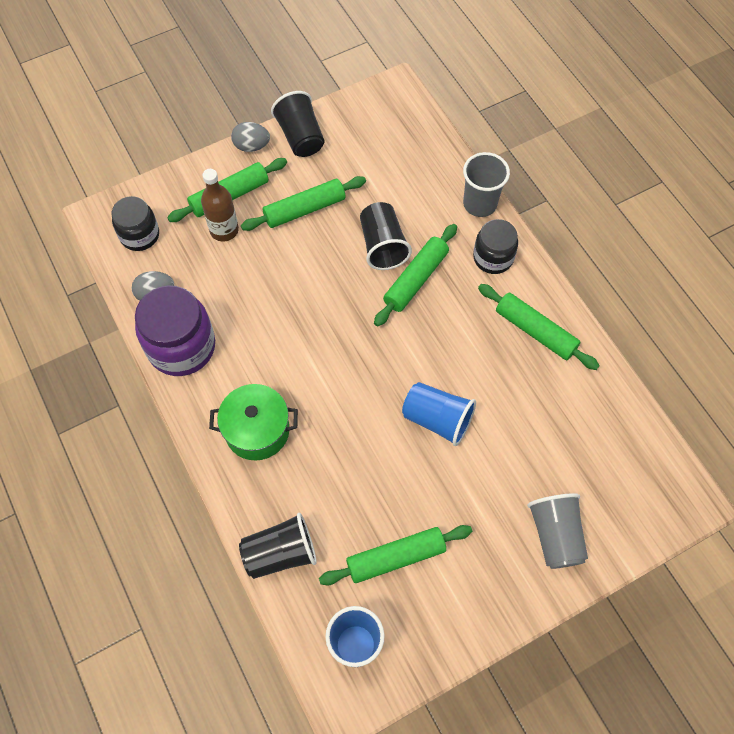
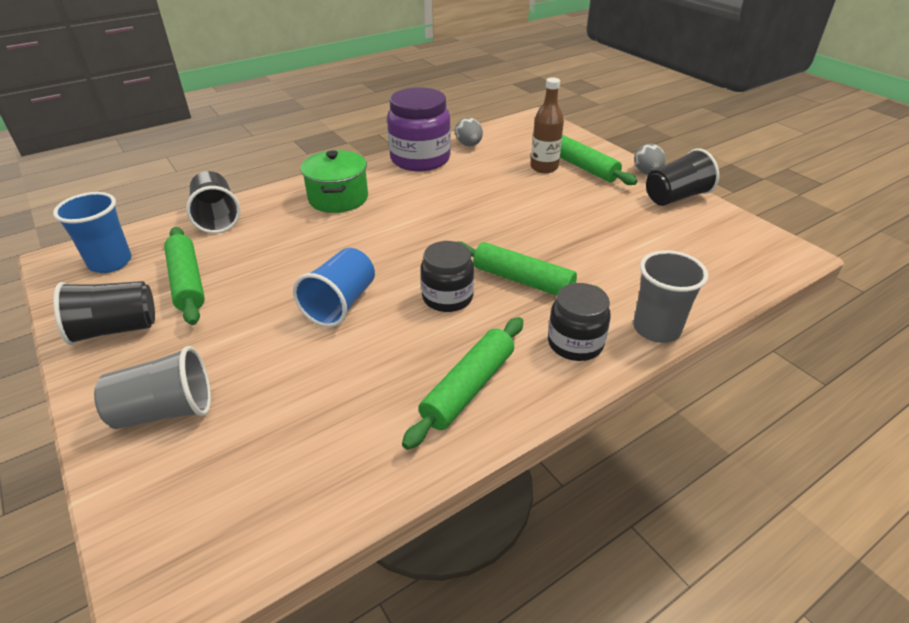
camera: 85 degrees right, 25 degrees down
black jar [112,196,159,251] -> black jar moved to [421,241,474,312]
green rolling pin [241,176,366,231] -> none
black cup [360,202,412,270] -> black cup moved to [53,281,155,345]

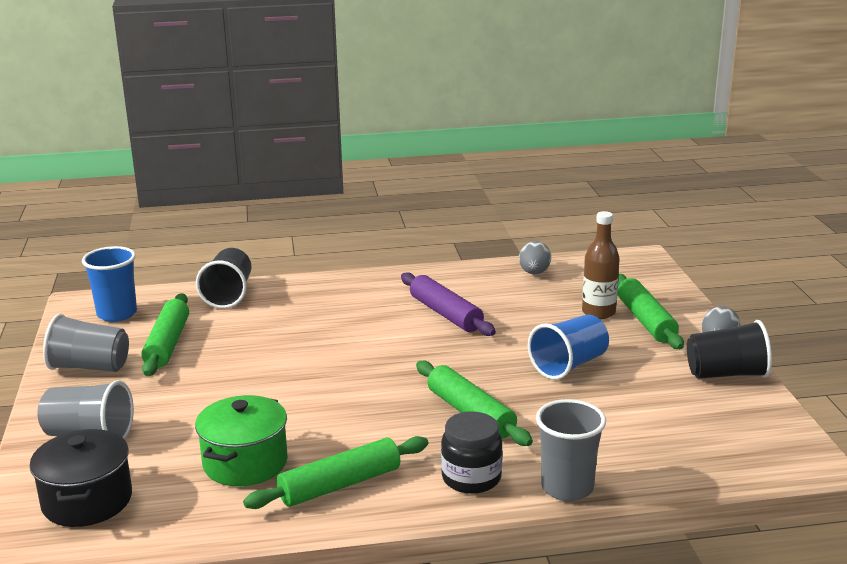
camera: 25 degrees right, 15 degrees down
black cup [53,281,155,345] -> grey cup [43,314,129,372]
blue cup [293,248,375,327] -> blue cup moved to [528,315,609,380]
green pot [301,150,368,213] -> green pot moved to [195,395,288,486]
purple jar [387,87,451,172] -> none
black jar [421,241,474,312] -> none
none -> black pot [30,429,132,527]
none -> purple rolling pin [401,272,496,336]

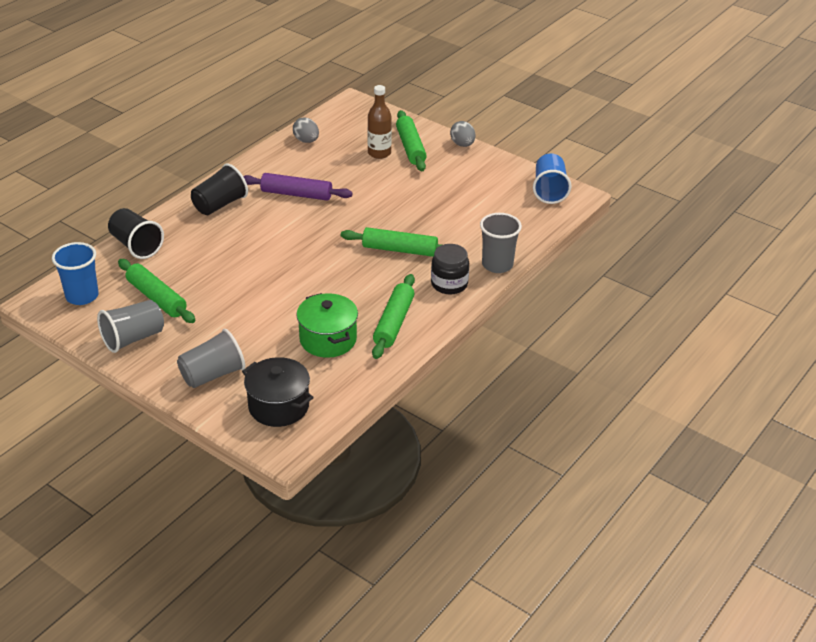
camera: 45 degrees left, 15 degrees up
blue cup [528,315,609,380] -> blue cup moved to [533,153,571,204]
green rolling pin [617,274,684,349] -> green rolling pin turned 45 degrees clockwise [396,110,427,171]
black cup [687,320,772,379] -> black cup moved to [191,164,248,215]

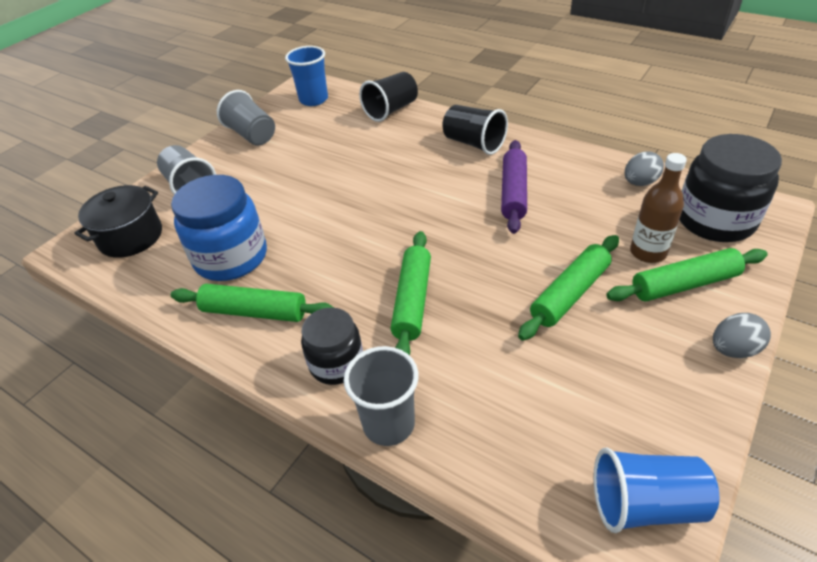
camera: 90 degrees right, 5 degrees up
green rolling pin [118,259,195,323] -> green rolling pin moved to [518,235,619,341]
green pot [296,293,358,358] -> blue jar [171,175,267,281]
none -> black jar [679,134,782,242]

